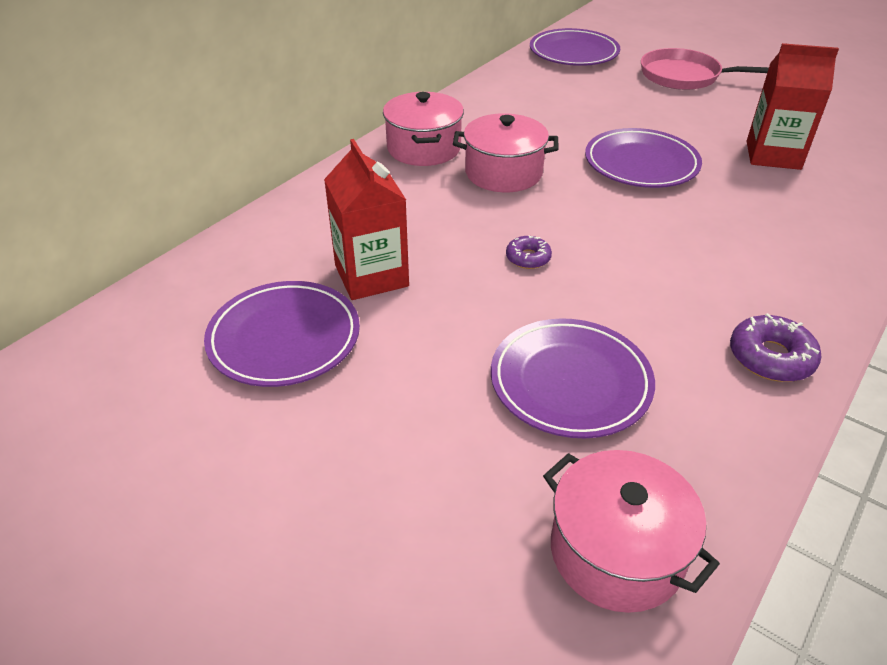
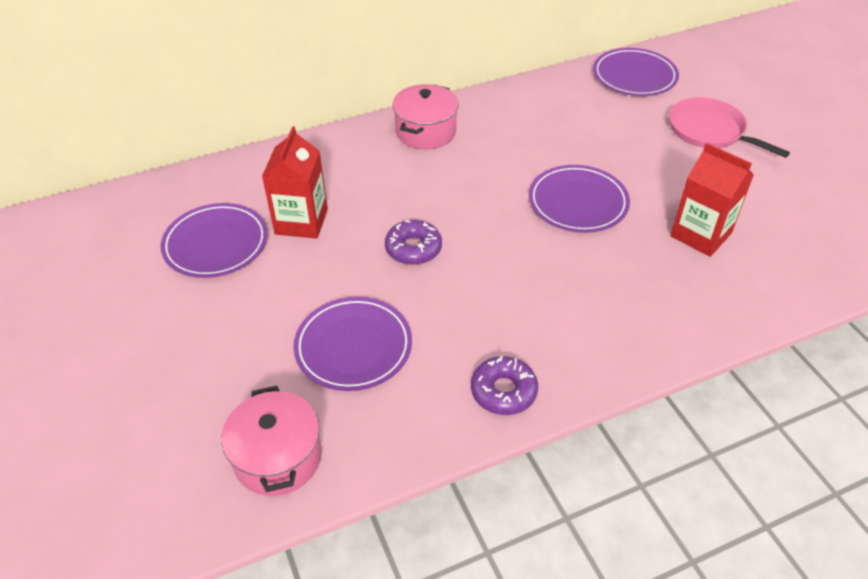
camera: 30 degrees right, 5 degrees up
pink pot [453,113,559,192] -> none
purple donut [506,235,552,269] -> purple donut [385,220,442,265], size x1.60

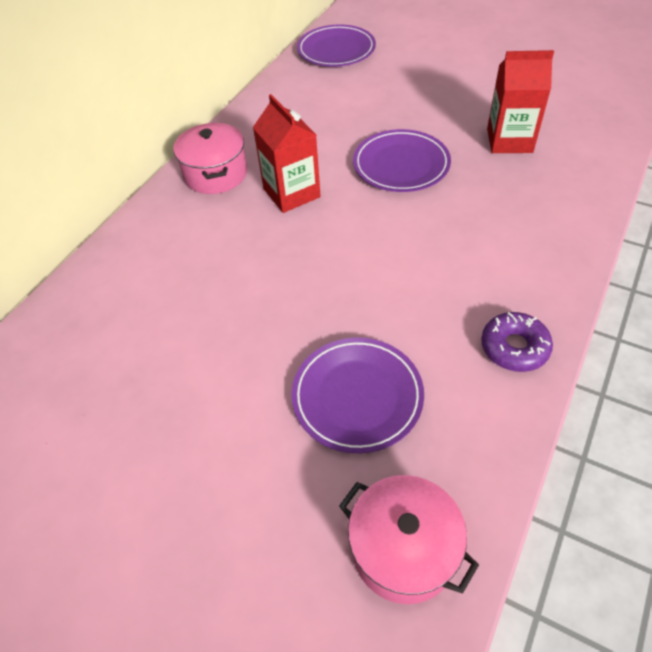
camera: 35 degrees left, 5 degrees up
purple plate [161,203,268,278] -> none
red carton [262,126,328,239] -> red carton moved to [253,94,321,213]
purple donut [385,220,442,265] -> none
pink pan [669,97,790,158] -> none

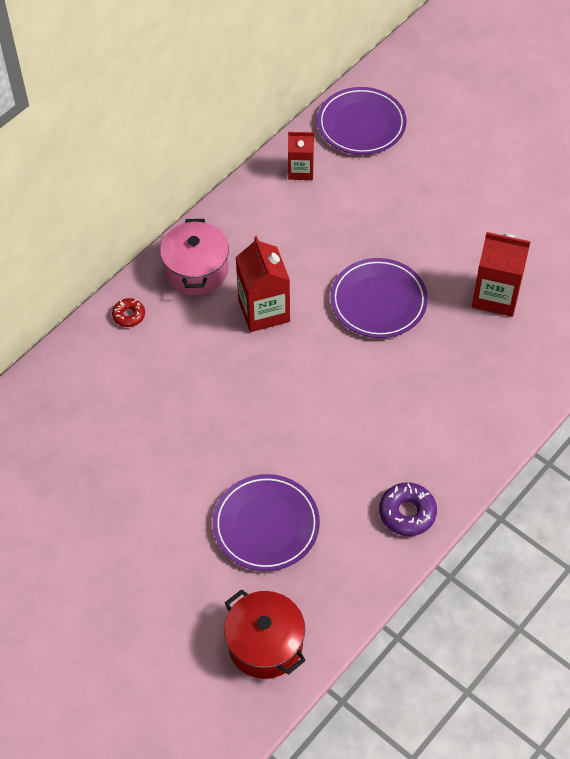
camera: 10 degrees right, 5 degrees up
pink pot [339,475,479,604] -> red pot [224,589,306,679]
none -> red donut [112,298,145,327]
none -> red carton [288,132,314,180]

